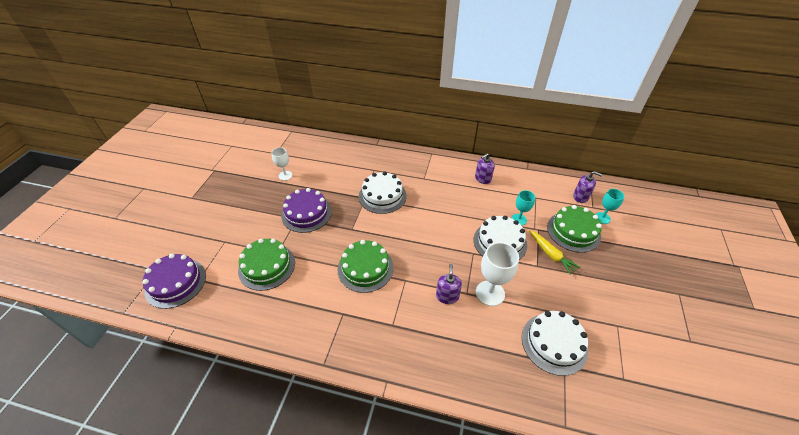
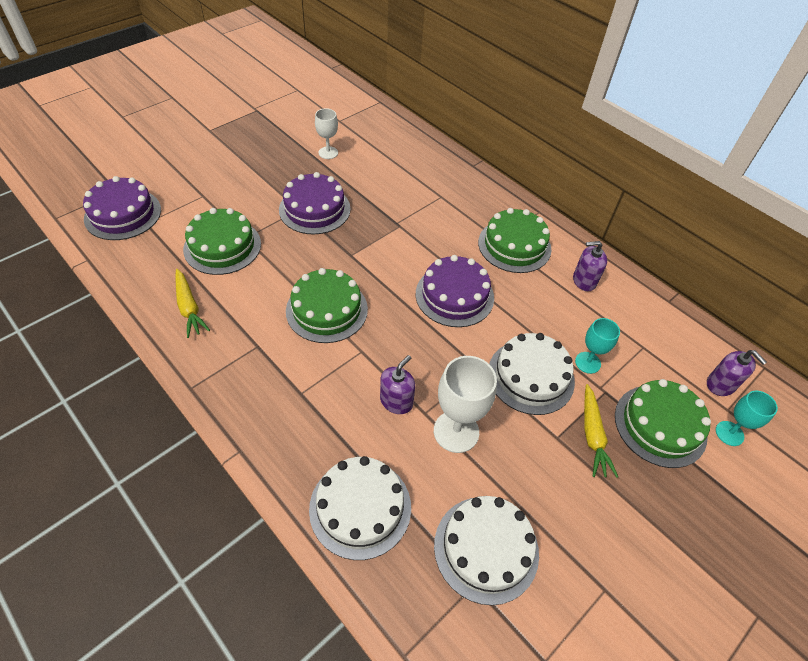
camera: 30 degrees right, 5 degrees up
white cake [359,172,407,214] -> white cake moved to [309,456,411,560]
none -> yellow carrot [175,269,210,338]
none -> purple cake [416,255,494,327]
none -> green cake [478,208,551,273]

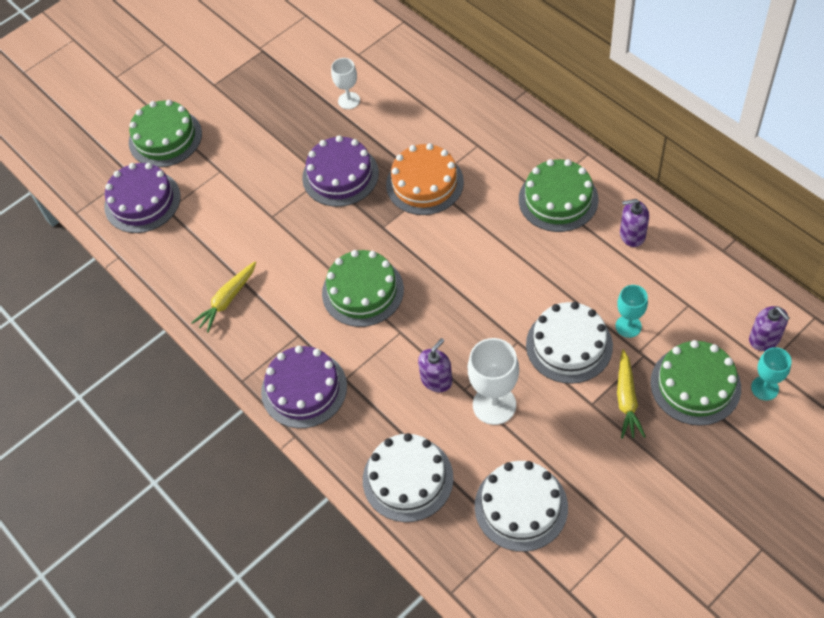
camera: 10 degrees right, 5 degrees up
yellow carrot [175,269,210,338] -> yellow carrot turned 60 degrees clockwise [191,262,256,333]
green cake [183,208,261,275] -> green cake moved to [129,100,202,167]
purple cake [416,255,494,327] -> purple cake moved to [261,346,347,428]
none -> orange cake [386,143,464,215]

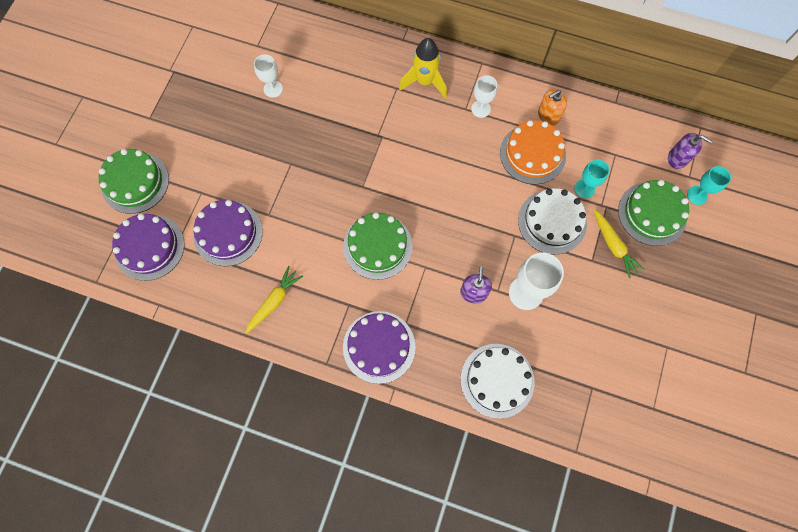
camera: 35 degrees left, 15 degrees up
yellow carrot [191,262,256,333] -> yellow carrot turned 150 degrees counterclockwise [245,266,303,334]
purple cake [302,135,379,207] -> purple cake moved to [194,200,263,266]
orange cake [386,143,464,215] -> orange cake moved to [500,120,566,185]
white cake [475,461,568,552] -> none
green cake [519,159,599,232] -> white goblet [471,75,497,118]
purple soap dispenser [620,199,649,247] -> orange soap dispenser [538,89,567,126]
none -> yellow rocket [399,38,447,98]

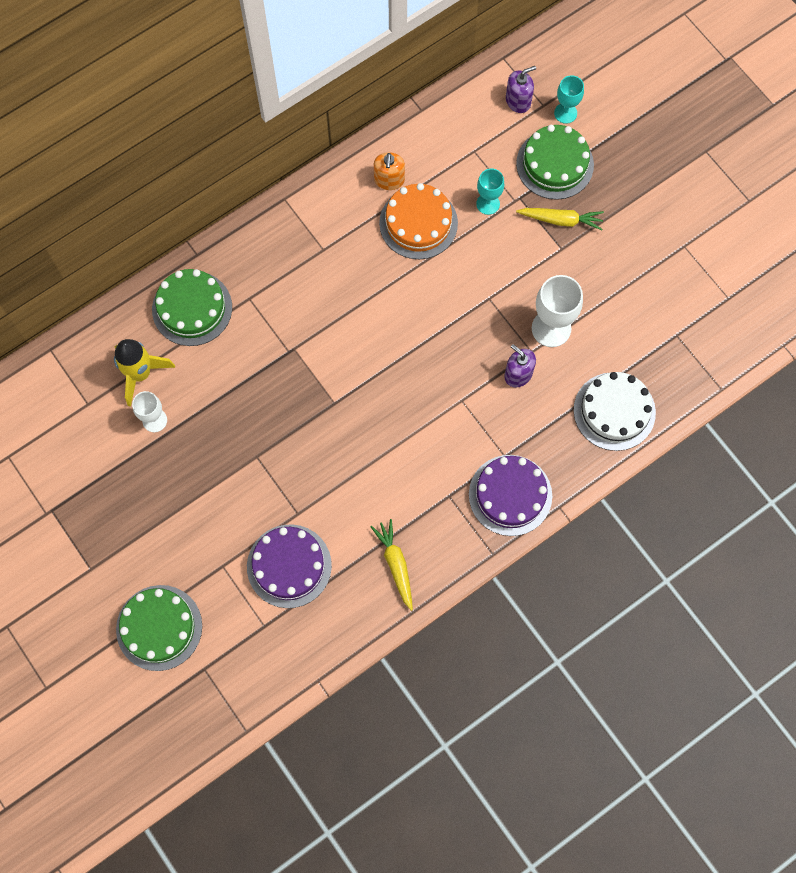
camera: 55 degrees left, 0 degrees up
purple cake [112,214,185,281] -> none
green cake [343,212,413,280] -> green cake moved to [152,269,232,346]
yellow rocket [399,38,447,98] -> yellow rocket moved to [114,339,175,407]
white goblet [471,75,497,118] -> none
white cake [518,188,587,255] -> none

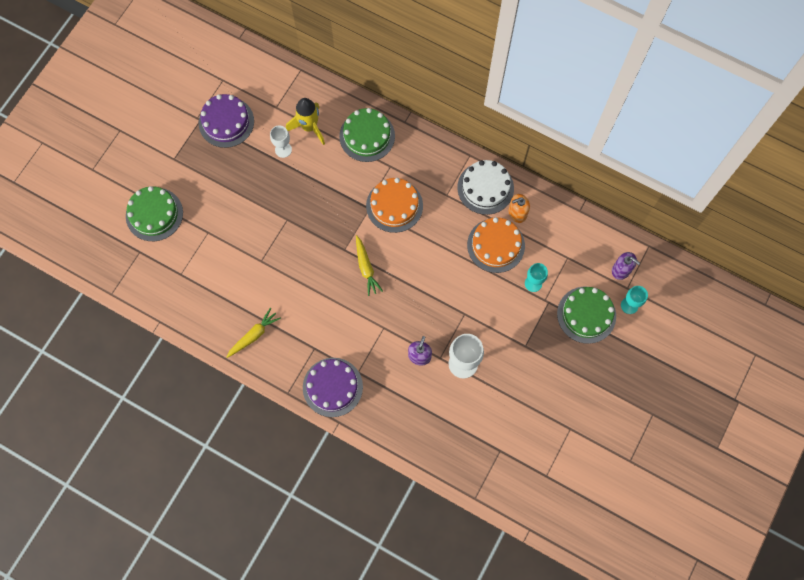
camera: 65 degrees right, 0 degrees up
purple cake [247,524,332,608] -> purple cake moved to [199,94,254,148]
yellow carrot [516,208,604,230] -> yellow carrot moved to [356,235,383,296]
white cake [574,372,656,451] -> white cake moved to [457,160,514,215]
none -> orange cake [366,178,423,233]

